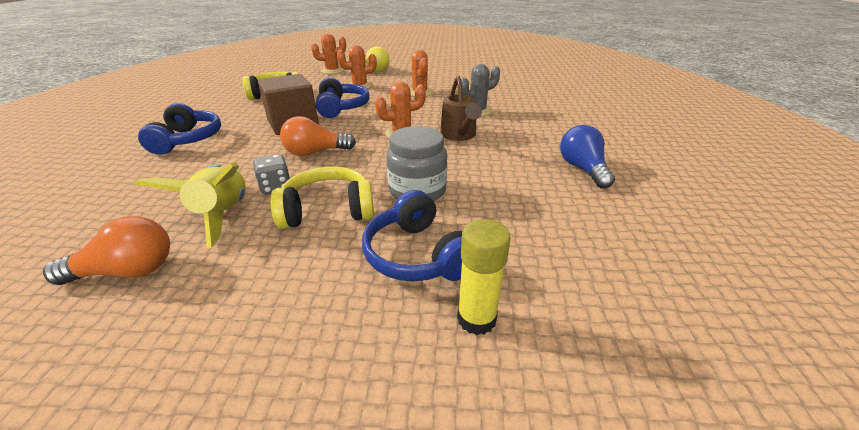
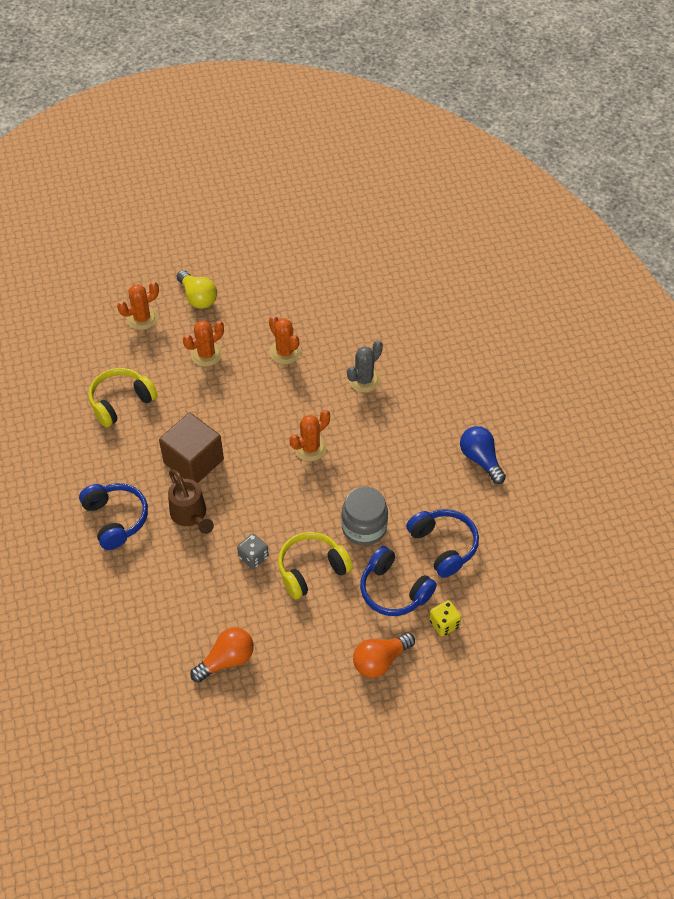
camera: 20 degrees left, 20 degrees up
yellow rocket [134,163,246,248] -> none
orange light bulb [280,116,356,156] -> orange light bulb moved to [353,633,415,678]
blue headphones [316,77,370,118] -> blue headphones moved to [406,509,479,578]
brown watering can [440,76,482,141] -> brown watering can moved to [168,469,214,534]
yellow glue stick [457,219,511,335] -> yellow dice [429,600,462,636]

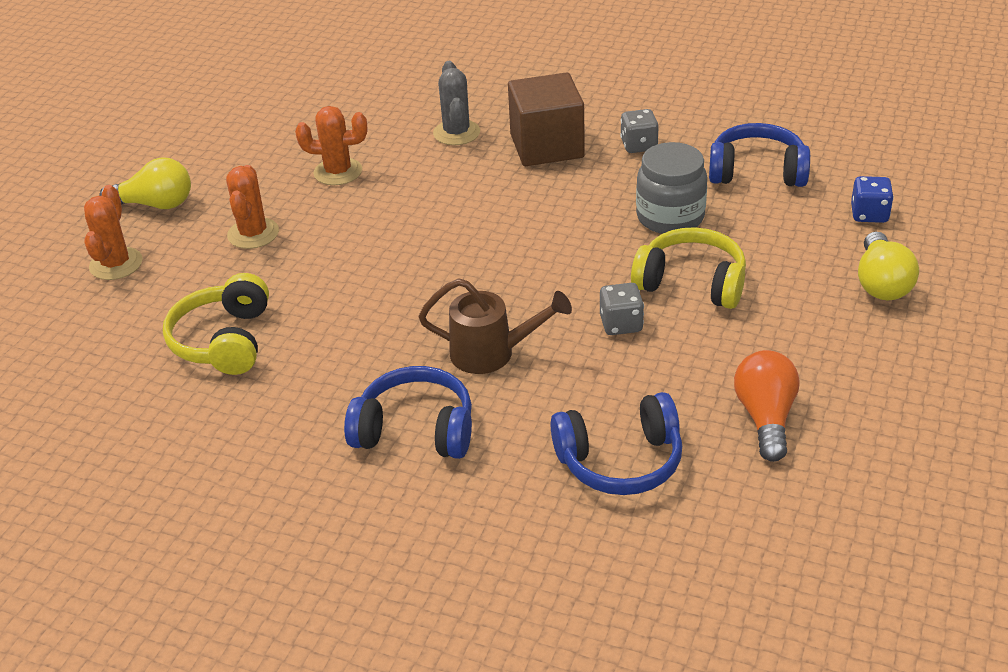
camera: 50 degrees left, 15 degrees down
brown cube [159,413,224,483] -> brown cube moved to [508,72,585,166]
yellow headphones [278,532,353,599] -> yellow headphones turned 105 degrees clockwise [631,227,746,309]
orange cactus [289,410,330,461] -> none
orange light bulb [353,633,415,678] -> yellow light bulb [858,232,919,300]
blue headphones [360,546,437,616] -> blue headphones moved to [550,392,682,495]
yellow dice [429,600,462,636] -> blue dice [851,176,894,223]
blue light bulb [460,426,506,484] -> none
none -> grey dice [620,109,659,153]

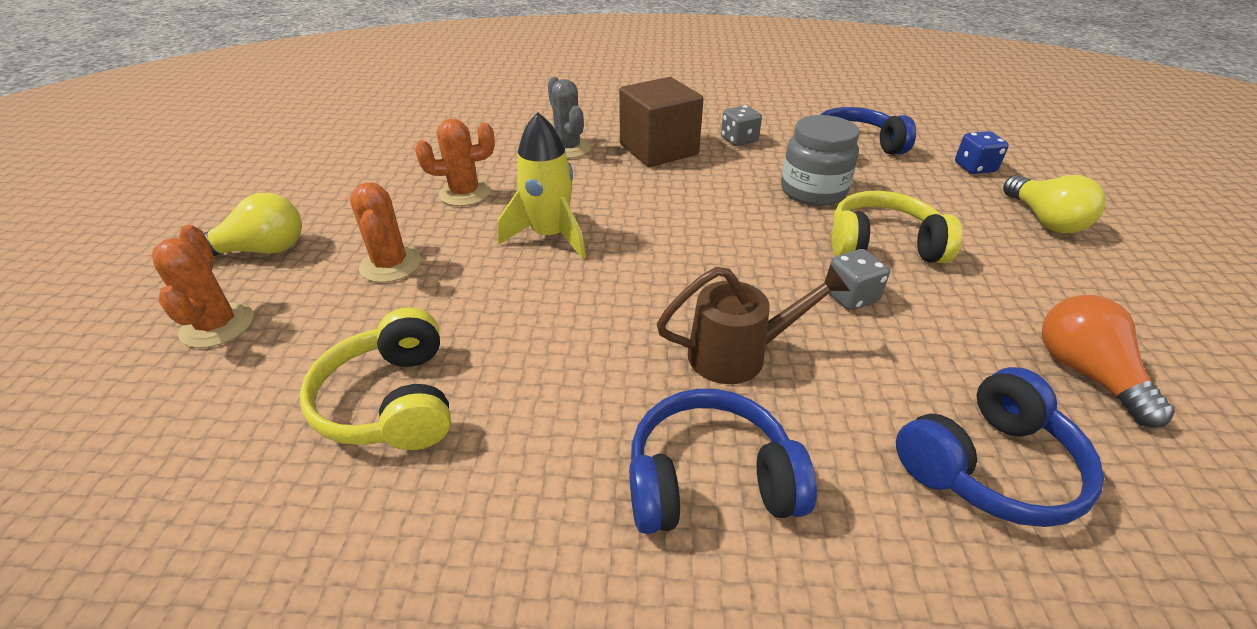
camera: 20 degrees left, 0 degrees up
none -> yellow rocket [498,112,586,259]

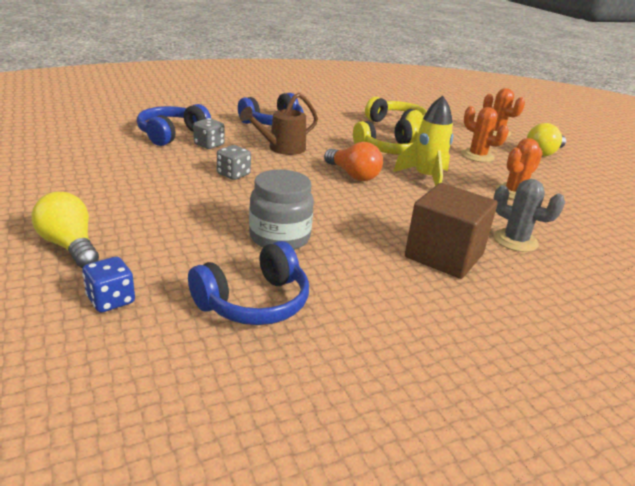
camera: 150 degrees right, 10 degrees down
grey dice [721,105,762,146] -> grey dice moved to [193,118,225,149]
yellow headphones [832,191,962,263] -> yellow headphones moved to [353,118,418,155]
orange light bulb [1042,295,1175,428] -> orange light bulb moved to [324,142,383,181]

